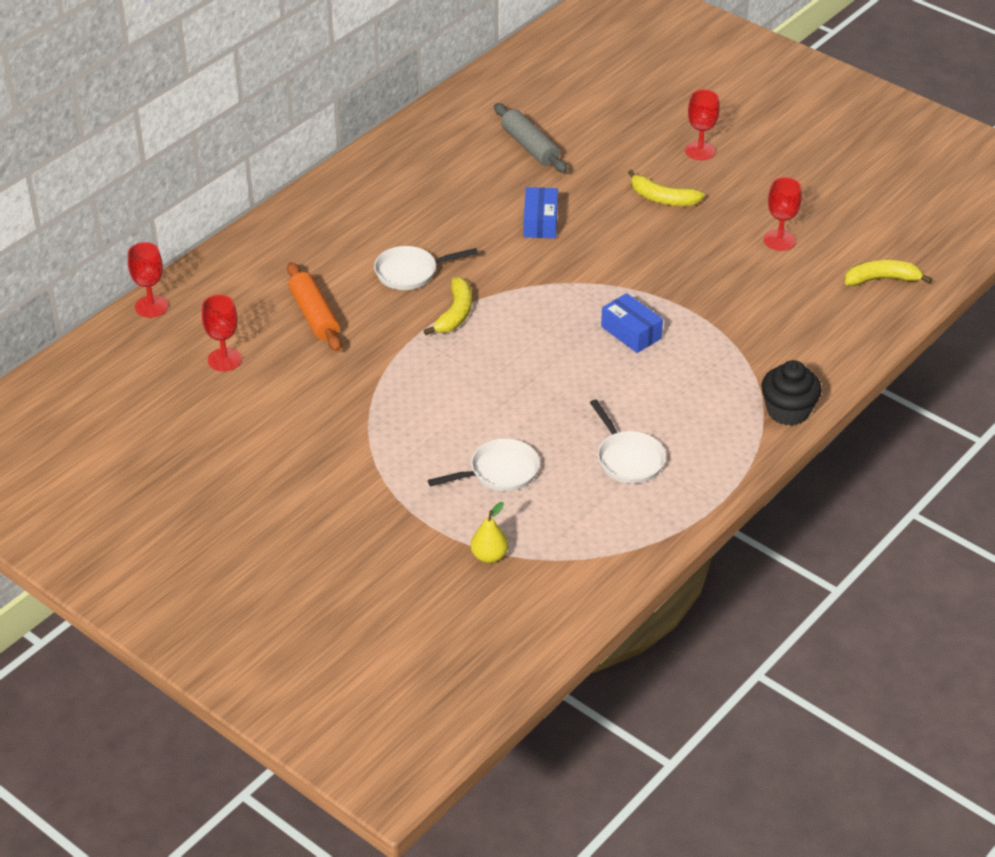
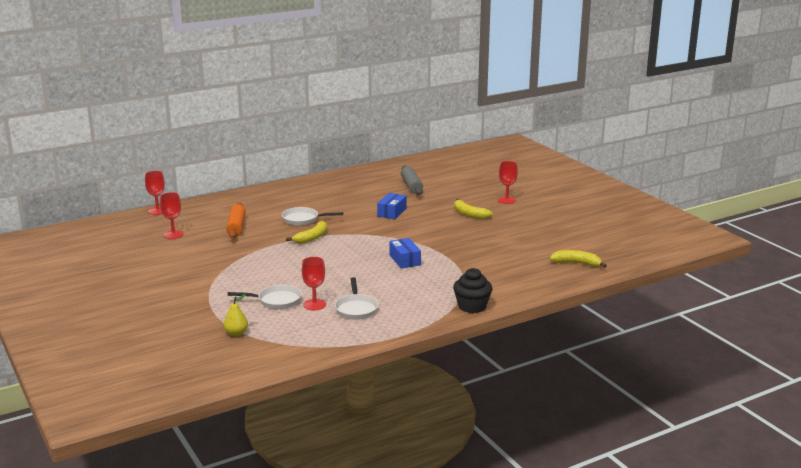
camera: 20 degrees right, 20 degrees down
red goblet [764,177,802,251] -> red goblet moved to [302,257,326,311]

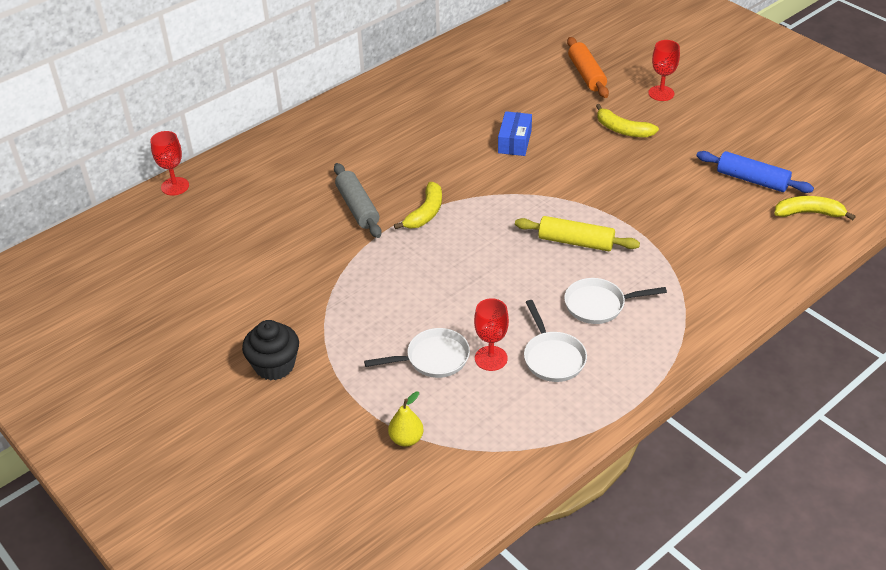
camera: 10 degrees left, 20 degrees up
red goblet [160,192,184,239] -> none
orange rolling pin [226,203,246,239] -> orange rolling pin moved to [567,37,609,98]
white pan [282,207,343,226] -> white pan moved to [564,278,667,324]
blue box [389,238,421,269] -> yellow rolling pin [515,216,640,251]
grey rolling pin [401,165,423,195] -> grey rolling pin moved to [334,163,382,238]
black cupcake [453,268,493,313] -> black cupcake moved to [242,320,299,381]
none -> blue rolling pin [697,151,814,193]

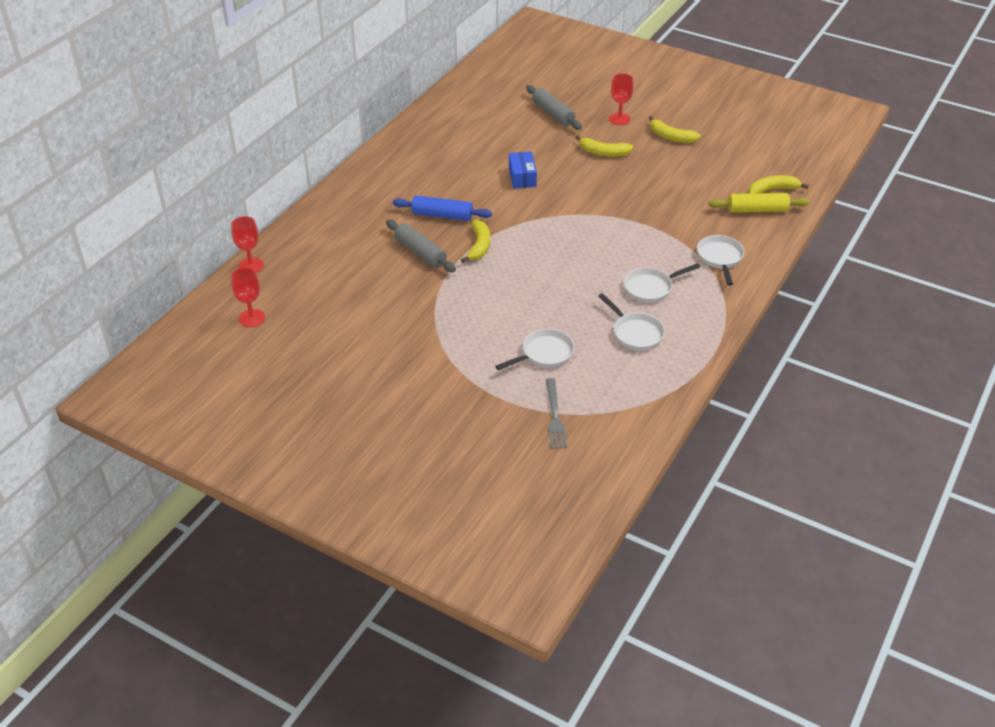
camera: 20 degrees left, 0 degrees up
black cupcake [242,320,299,381] -> none
yellow pear [388,391,424,447] -> grey fork [546,378,567,449]
red goblet [474,298,509,371] -> red goblet moved to [231,268,265,327]
yellow rolling pin [515,216,640,251] -> yellow rolling pin moved to [708,193,810,213]
orange rolling pin [567,37,609,98] -> grey rolling pin [526,85,582,130]
blue rolling pin [697,151,814,193] -> blue rolling pin moved to [393,196,492,221]
none -> yellow banana [649,116,701,143]
none -> white pan [697,235,745,286]

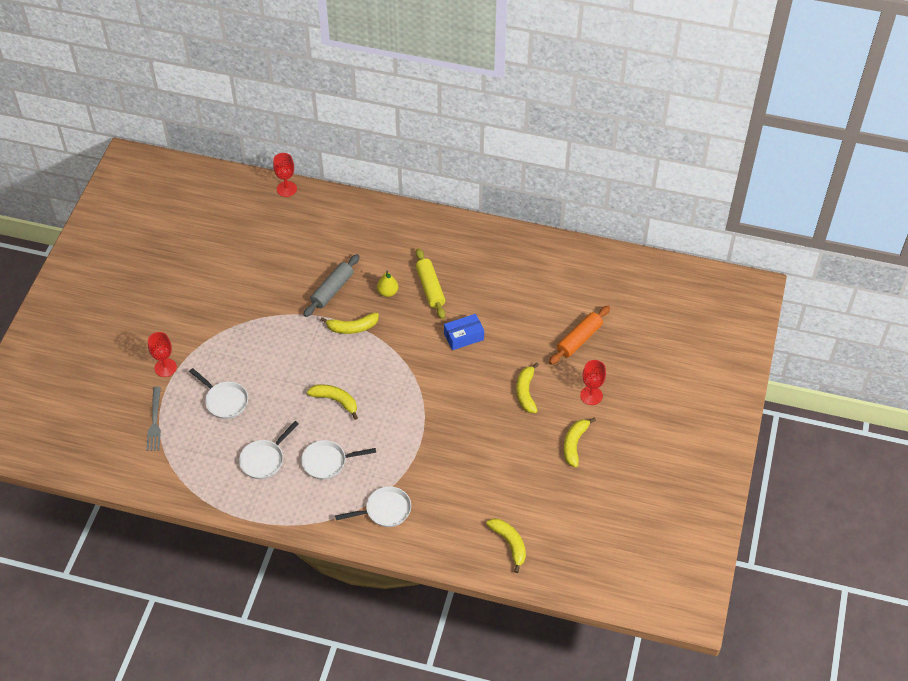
camera: 75 degrees right, 10 degrees up
red goblet [231,268,265,327] -> red goblet moved to [148,332,177,377]
blue rolling pin [393,196,492,221] -> yellow pear [377,271,398,297]
grey rolling pin [526,85,582,130] -> orange rolling pin [549,306,610,365]
grey fork [546,378,567,449] -> grey fork turned 75 degrees counterclockwise [146,386,161,451]
white pan [624,263,700,303] -> white pan turned 60 degrees counterclockwise [301,440,376,480]
yellow rolling pin [708,193,810,213] -> yellow rolling pin moved to [416,248,446,319]
none -> yellow banana [307,384,358,420]

